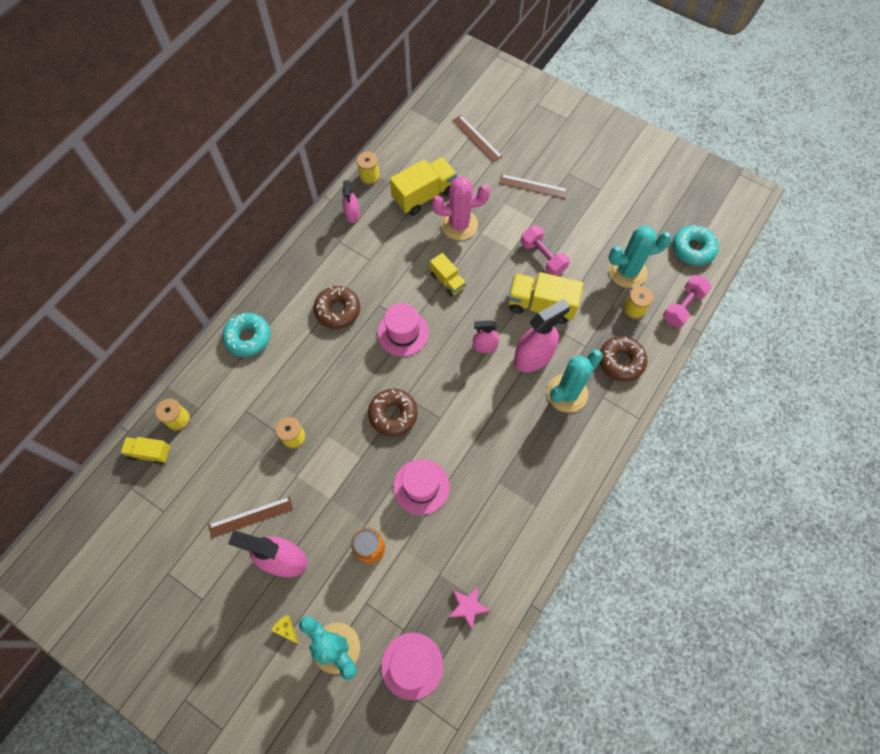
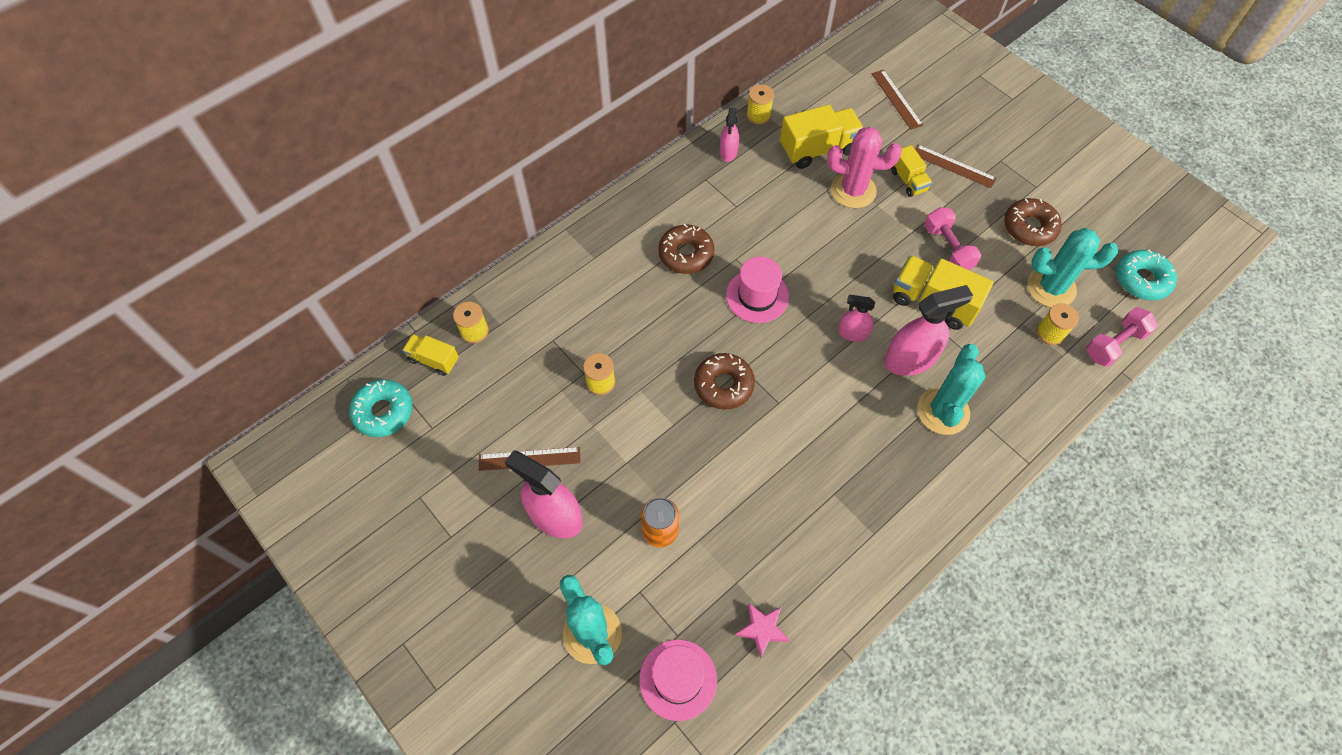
camera: 15 degrees right, 5 degrees down
turquoise donut [222,313,270,357] -> turquoise donut moved to [349,379,413,437]
yellow cheese [271,615,299,643] -> none
pink hat [393,459,450,515] -> none
yellow truck [430,253,466,296] -> yellow truck moved to [891,145,932,197]
turquoise cactus [547,349,603,413] -> turquoise cactus turned 45 degrees counterclockwise [917,344,986,435]
brown donut [600,336,647,382] -> brown donut moved to [1004,198,1062,246]

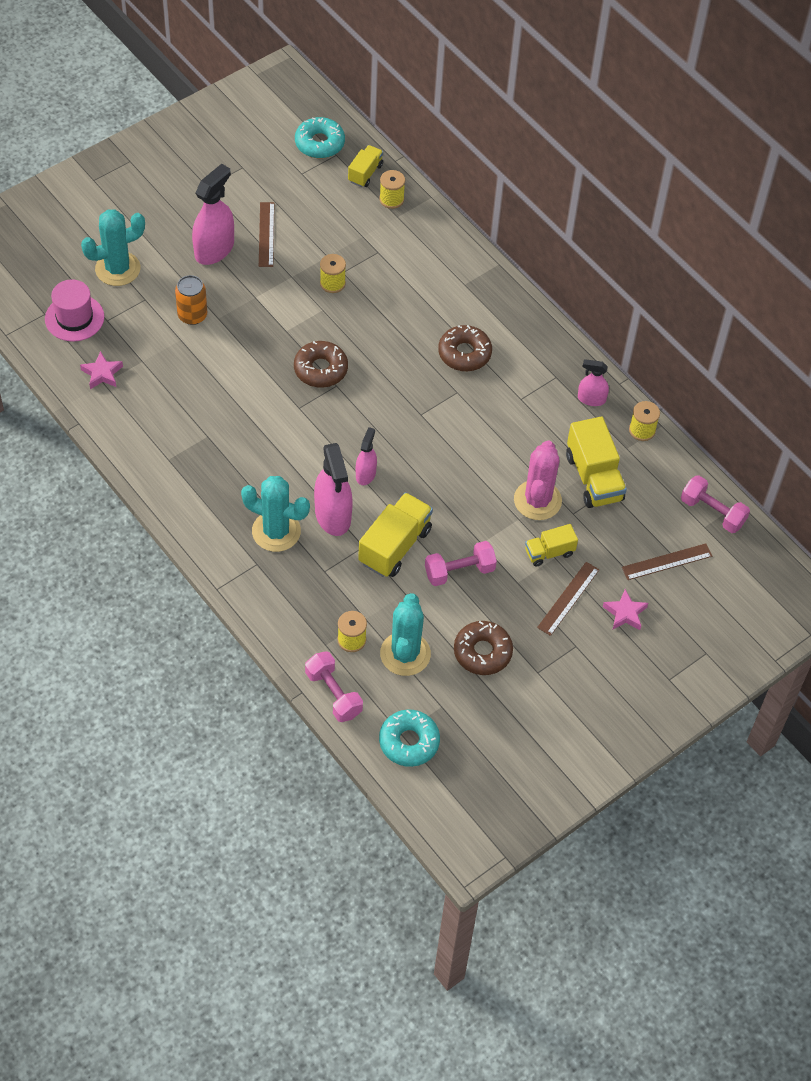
camera: 90 degrees right, 5 degrees down
pink hat [726,257,789,323] -> none
none -> pink star [603,589,648,630]
none -> pink dumbbell [681,475,750,533]

